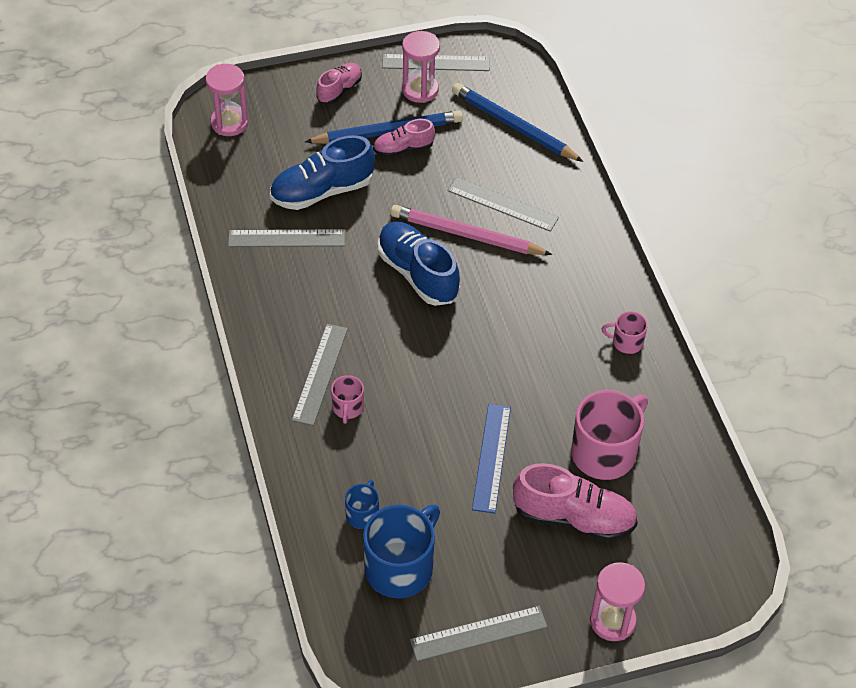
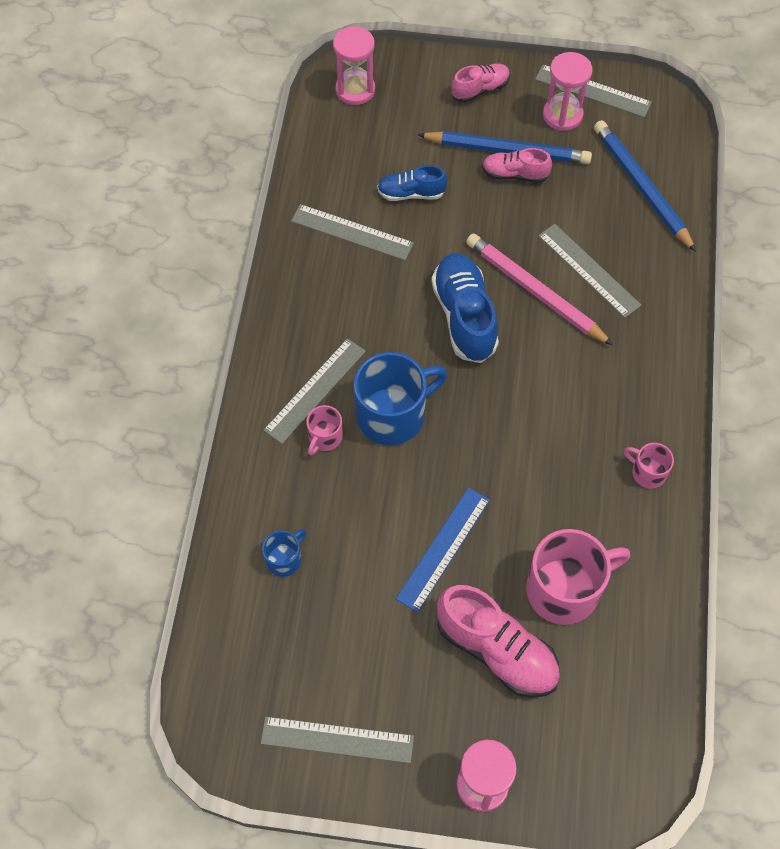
camera: 25 degrees right, 10 degrees up
blue shoe [270,135,375,210] -> blue shoe [377,165,447,201], size x0.58
blue mug [363,505,440,598] -> blue mug moved to [354,352,447,445]

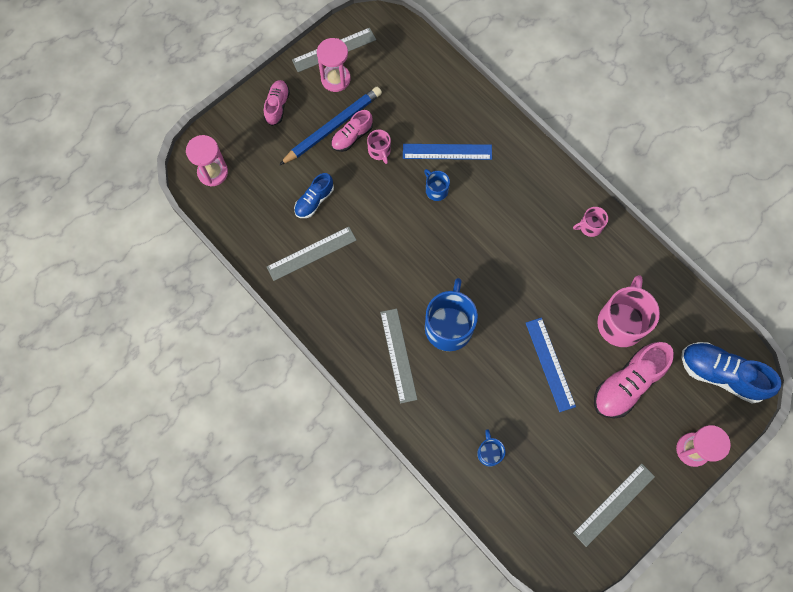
camera: 50 degrees left, 10 degrees up
pink mug [306,405,343,456] -> pink mug moved to [367,130,391,164]
blue shoe [431,253,499,363] -> blue shoe moved to [682,342,782,403]
pink shoe [437,585,560,698] -> pink shoe turned 150 degrees clockwise [594,342,674,419]
pink pencil [466,233,613,345] -> blue mug [424,169,450,201]
grey ruler [538,224,641,318] -> blue ruler [403,144,492,160]
blue pencil [594,120,696,252] -> none

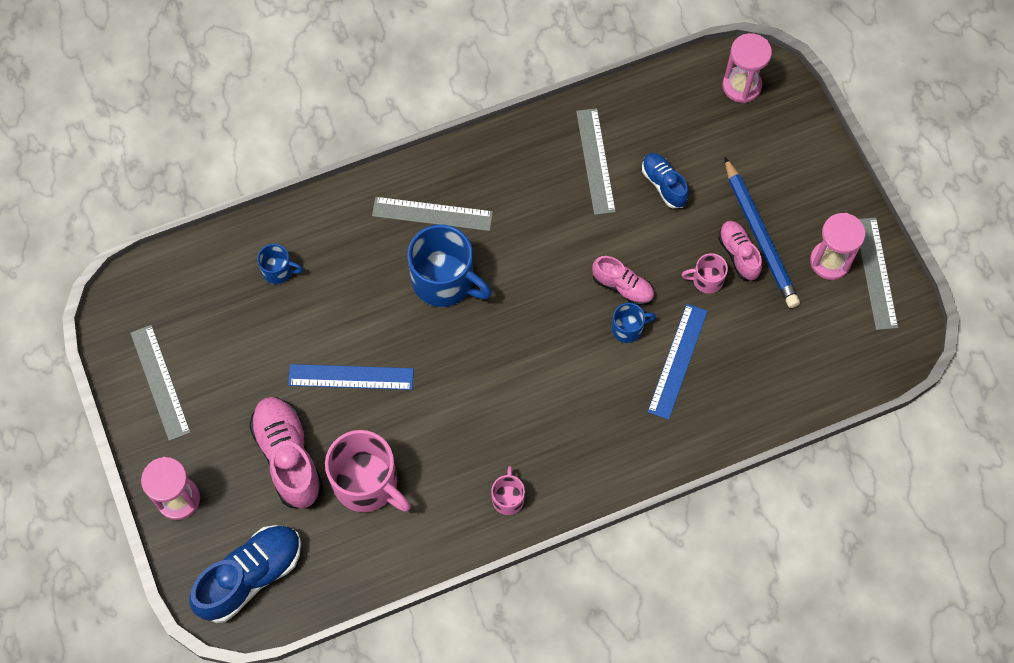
camera: 110 degrees right, 5 degrees down
pink shoe [264,80,290,126] -> pink shoe moved to [592,256,654,306]

